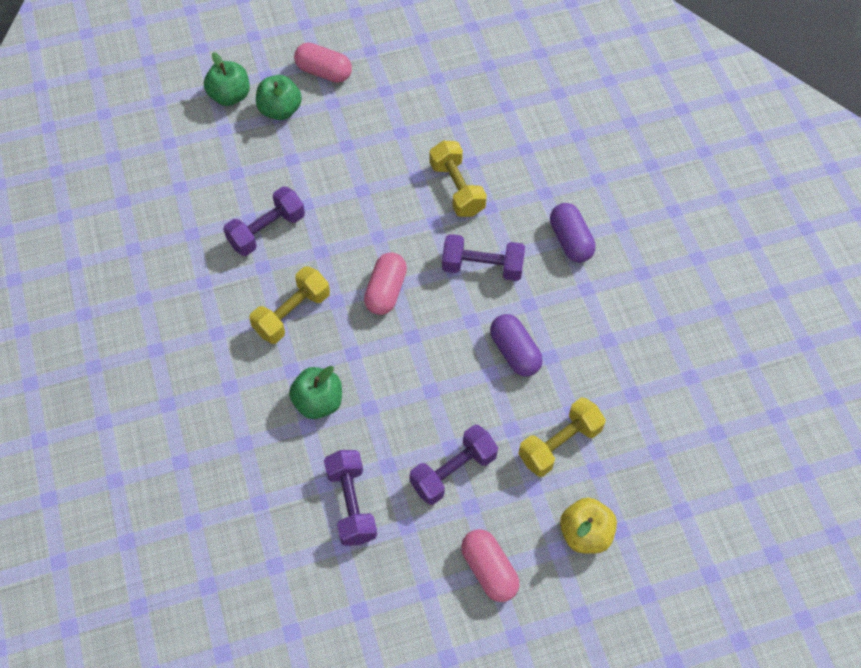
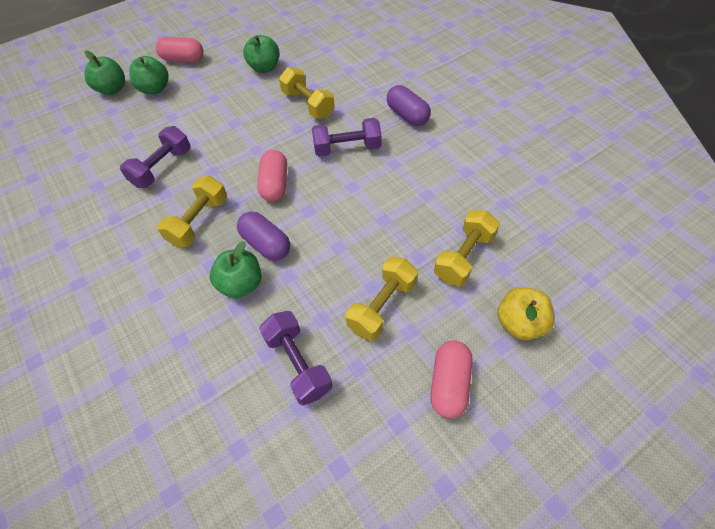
camera: 15 degrees left, 5 degrees down
purple dumbbell [409,425,498,505] -> yellow dumbbell [346,257,418,341]
pink capsule [461,529,520,602] -> pink capsule turned 60 degrees clockwise [430,340,472,419]
purple capsule [490,314,543,376] -> purple capsule moved to [237,212,290,261]
none -> green apple [243,35,279,73]

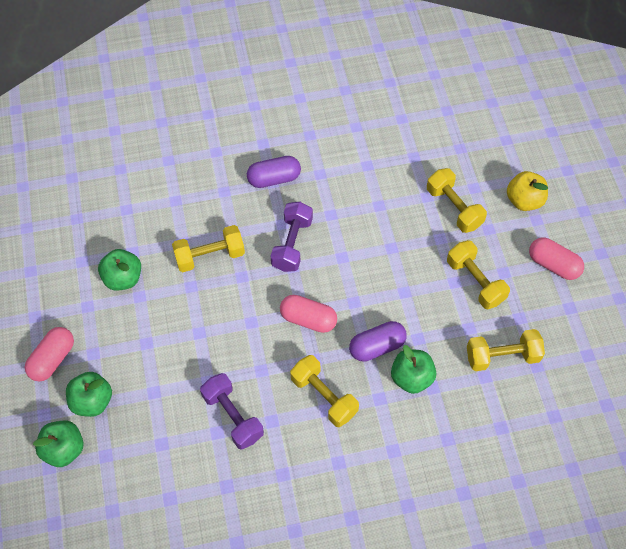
camera: 70 degrees left, 5 degrees up
purple dumbbell [259,311,332,406] -> yellow dumbbell [467,329,545,371]

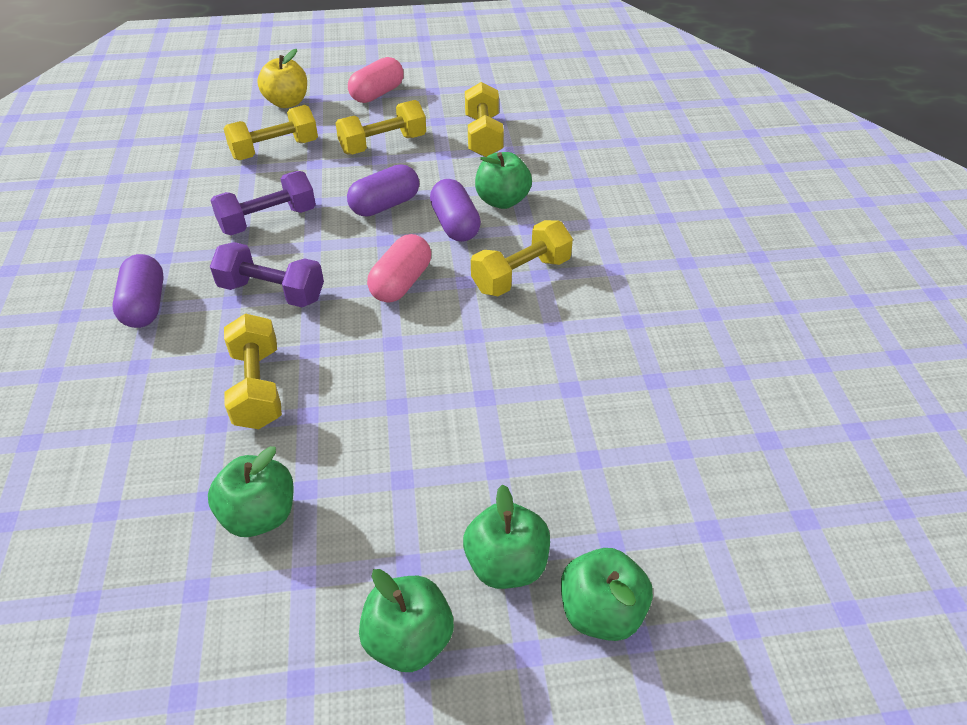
camera: 85 degrees left, 15 degrees down
pink capsule [25,327,74,382] -> green apple [359,569,454,672]
purple dumbbell [200,373,264,450] -> purple dumbbell moved to [210,171,316,235]
none -> purple capsule [347,164,419,217]

